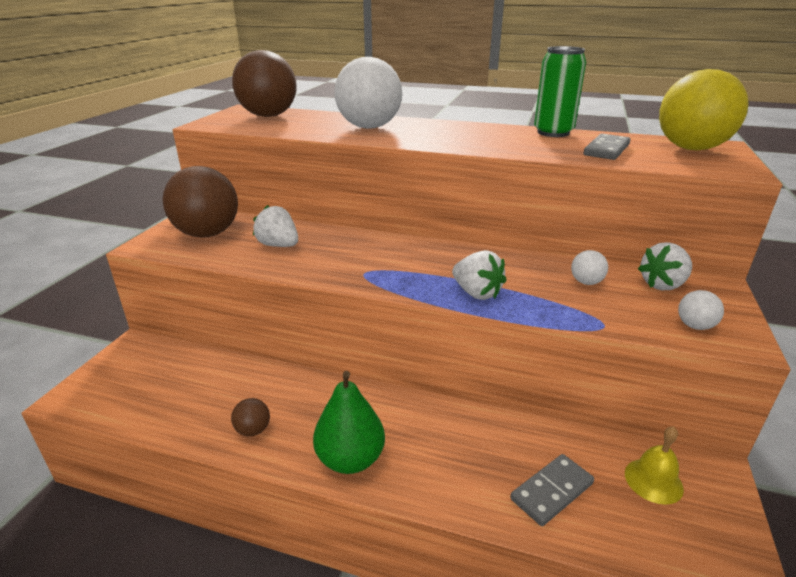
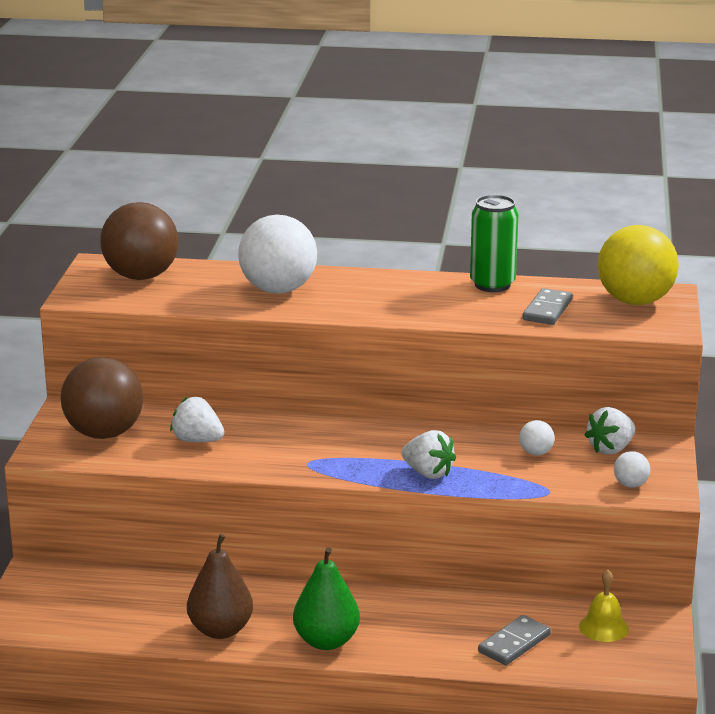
camera: 10 degrees left, 5 degrees down
brown ball [231,398,270,436] -> brown pear [187,534,253,639]

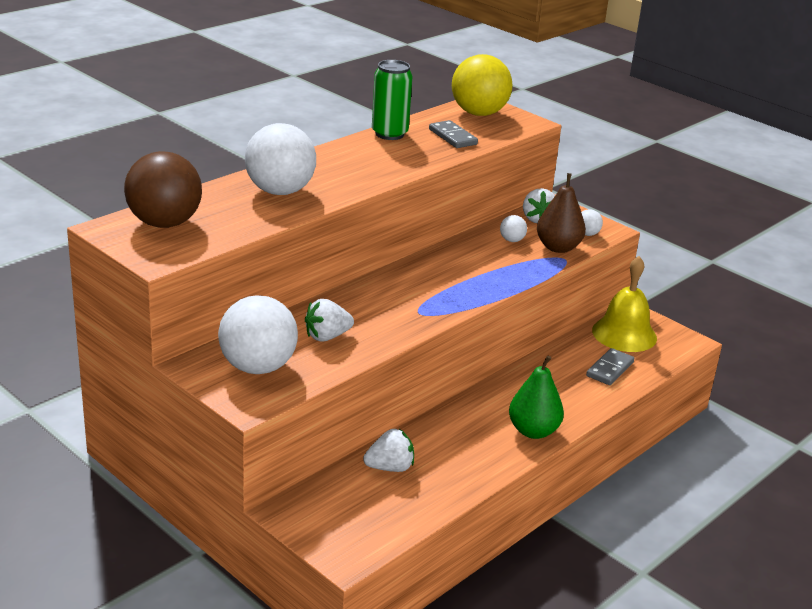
camera: 55 degrees left, 5 degrees up
brown ball [61,357,143,439] -> white ball [218,295,298,374]
brown pear [187,534,253,639] -> brown pear moved to [537,173,586,253]
white strawberry [401,430,456,479] -> white strawberry moved to [363,429,414,472]
grey domino [478,615,551,665] -> grey domino turned 45 degrees clockwise [586,348,634,385]
yellow bell [579,570,629,642] -> yellow bell [592,256,657,352], size x1.81

